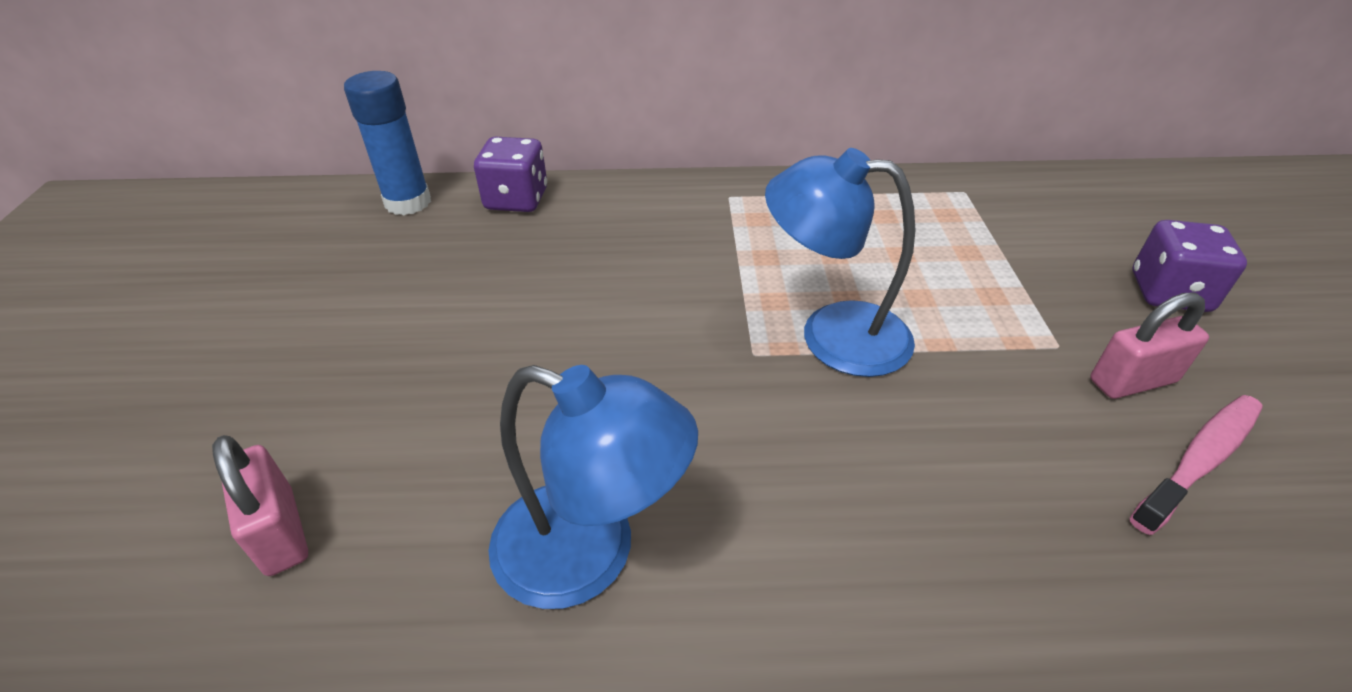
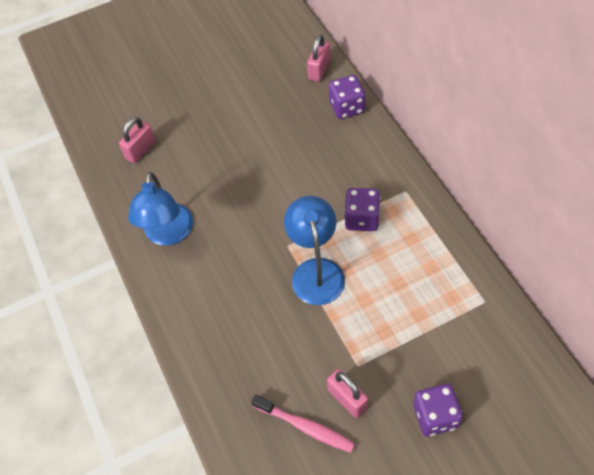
camera: 70 degrees right, 15 degrees up
blue glue stick [344,71,431,215] -> pink padlock [307,35,330,82]
none -> purple dice [344,188,380,231]

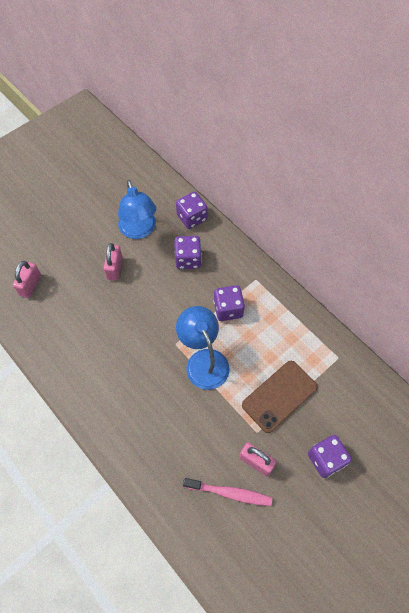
camera: 20 degrees left, 5 degrees up
blue lamp [128,172,194,246] -> blue lamp moved to [118,180,156,239]
pink padlock [307,35,330,82] -> pink padlock moved to [103,243,123,281]
none -> purple dice [174,236,202,269]
none -> brown phone [242,361,318,433]

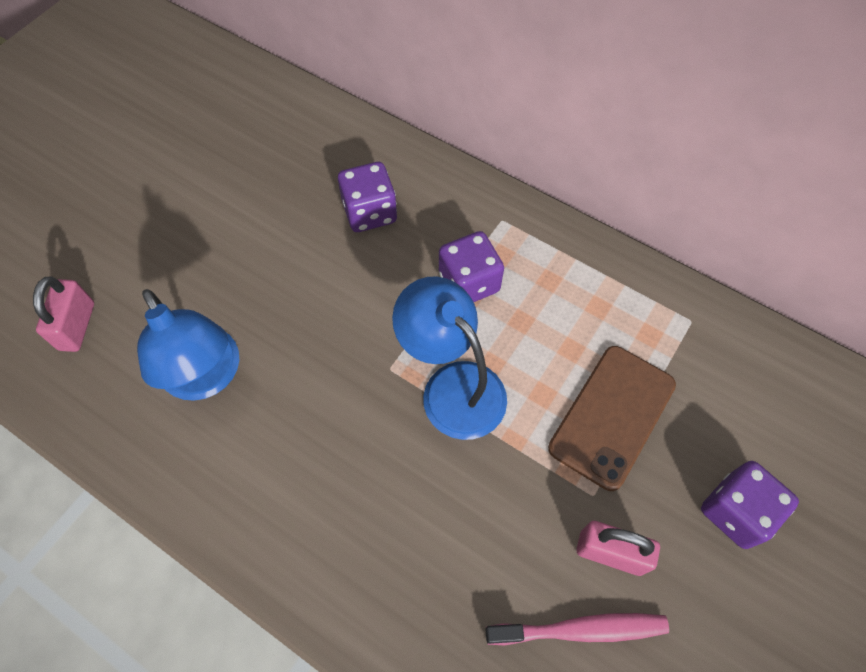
camera: 15 degrees left, 0 degrees up
pink padlock [103,243,123,281] -> none
blue lamp [118,180,156,239] -> blue lamp moved to [137,289,239,401]
purple dice [176,192,208,229] -> none

